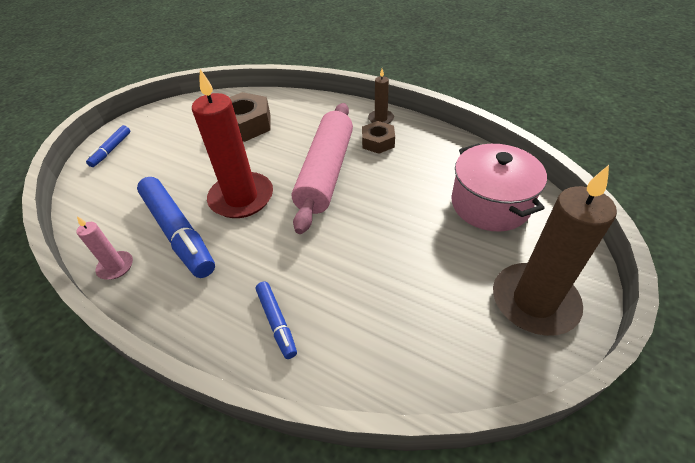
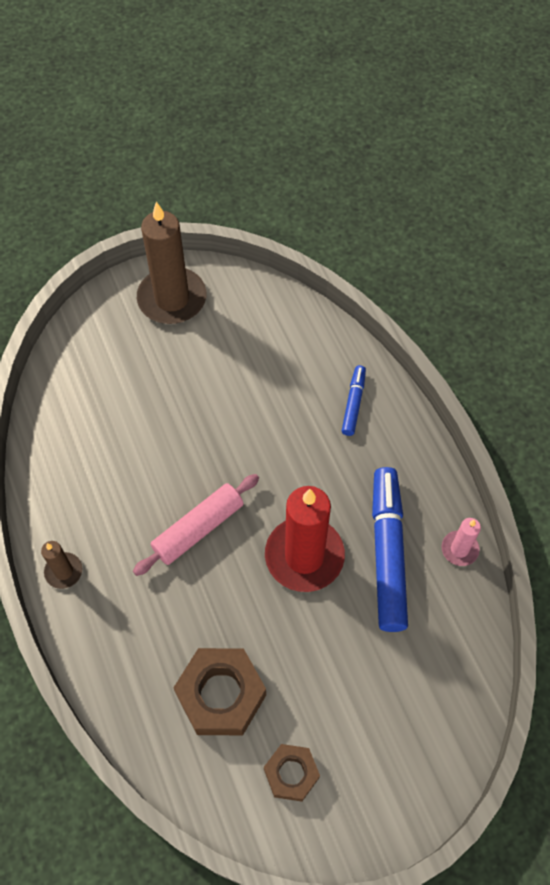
camera: 145 degrees left, 15 degrees up
blue marker [86,125,130,167] -> none
pink rolling pin [292,103,353,234] -> pink rolling pin [133,474,259,576], size x0.65
brown nut [362,121,395,154] -> brown nut moved to [264,744,320,802]
pink pot [451,143,547,232] -> none

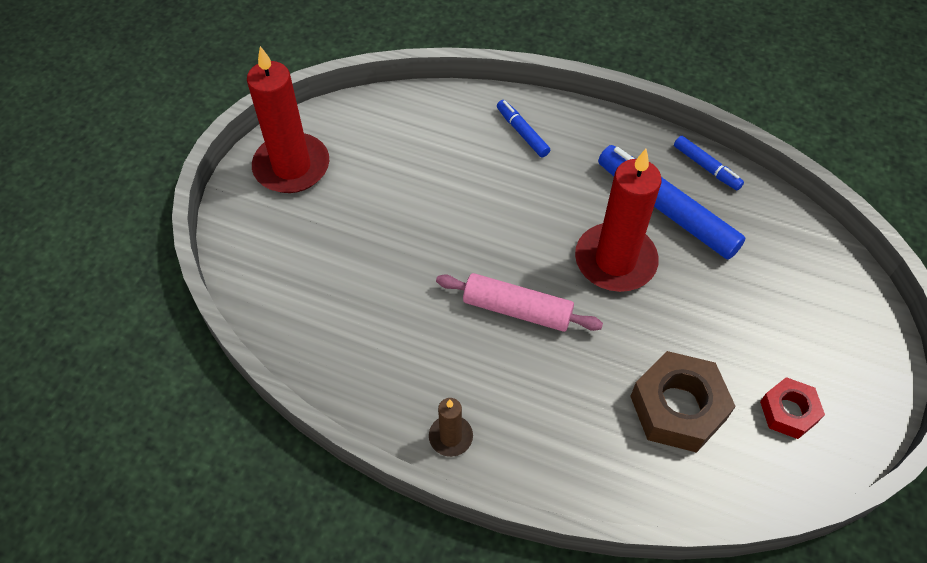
camera: 45 degrees left, 5 degrees down
pink rolling pin [133,474,259,576] -> pink rolling pin turned 75 degrees counterclockwise [436,273,603,332]
brown candle [137,202,206,324] -> red candle [247,46,329,193]
brown nut [264,744,320,802] -> red nut [760,377,825,439]
pink candle [441,518,481,566] -> blue marker [674,136,744,190]

